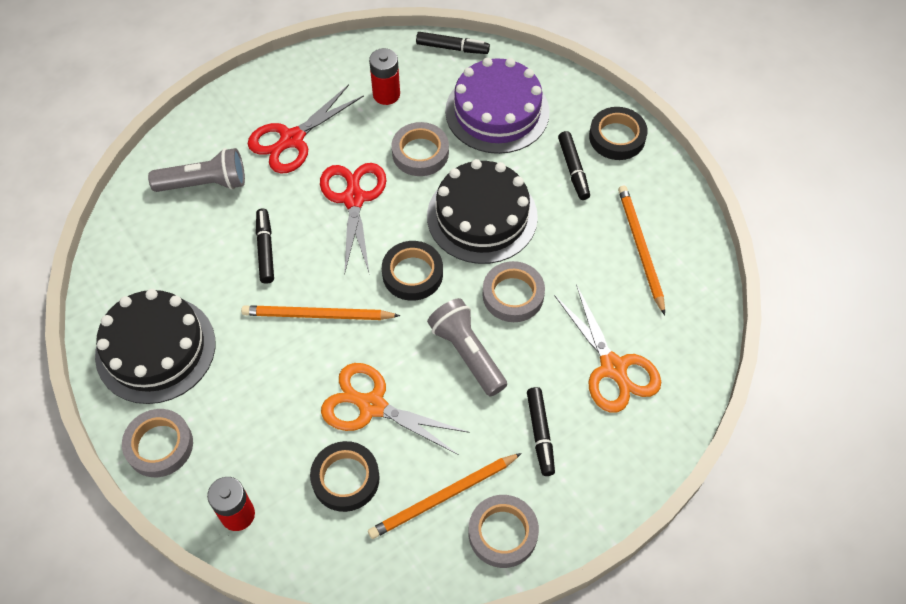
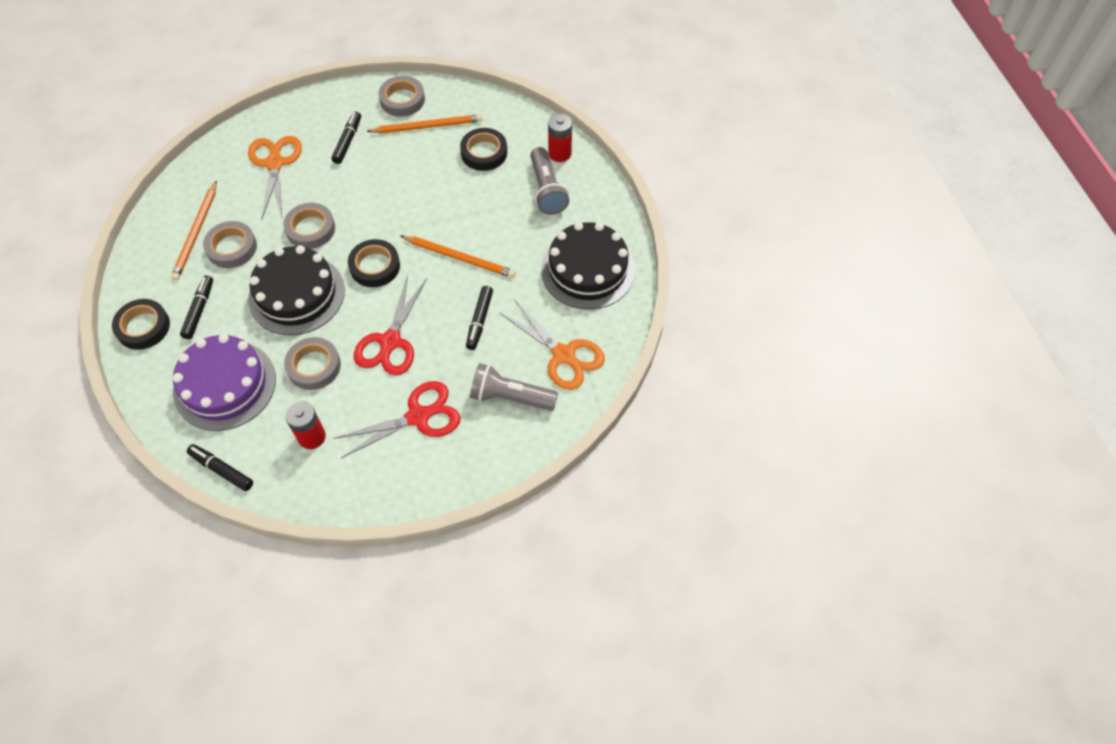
camera: 160 degrees left, 0 degrees up
grey tape [122,409,193,477] -> grey tape moved to [203,221,257,268]
orange scissors [321,363,470,455] -> orange scissors moved to [500,299,605,390]
grey flashlight [427,298,507,397] -> grey flashlight moved to [530,147,569,215]

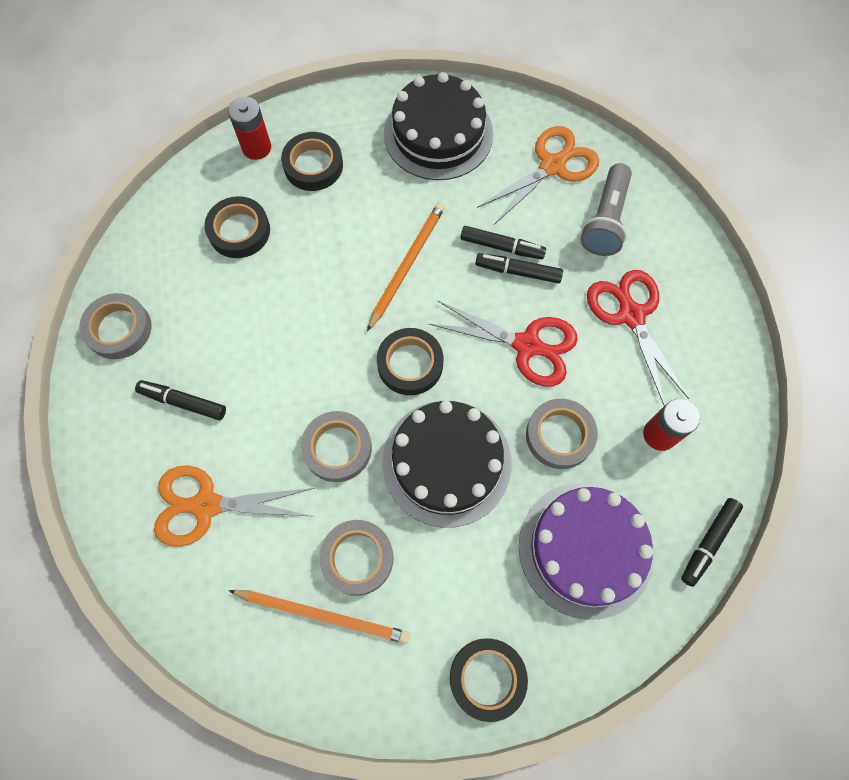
camera: 85 degrees left, 10 degrees up
black marker [180,275,213,339] -> black marker moved to [475,253,563,283]
orange pencil [367,114,483,134] -> none
grey flashlight [530,147,569,215] -> black tape [281,132,343,191]

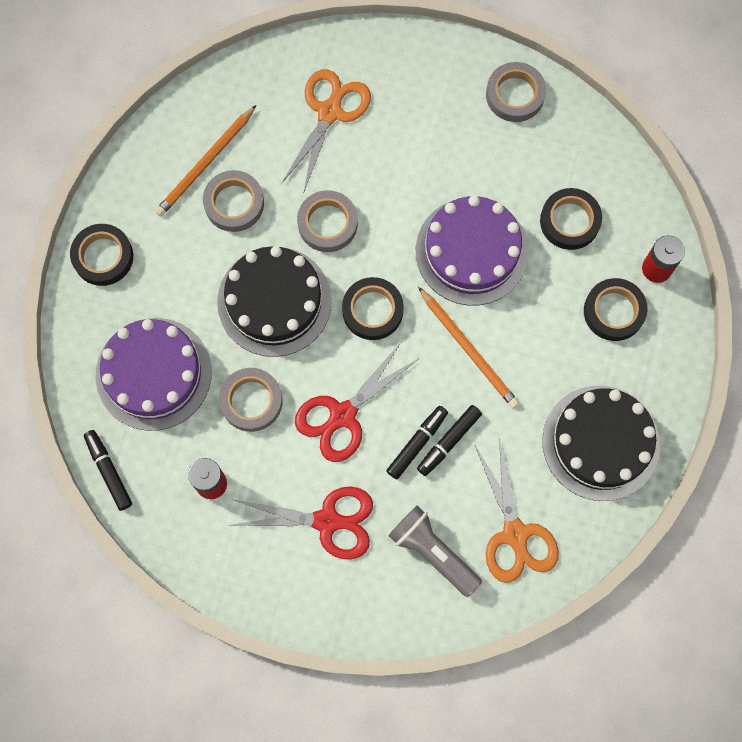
camera: 115 degrees right, 5 degrees up
black marker [135,380,226,420] -> none
none -> purple cake [416,195,529,306]

